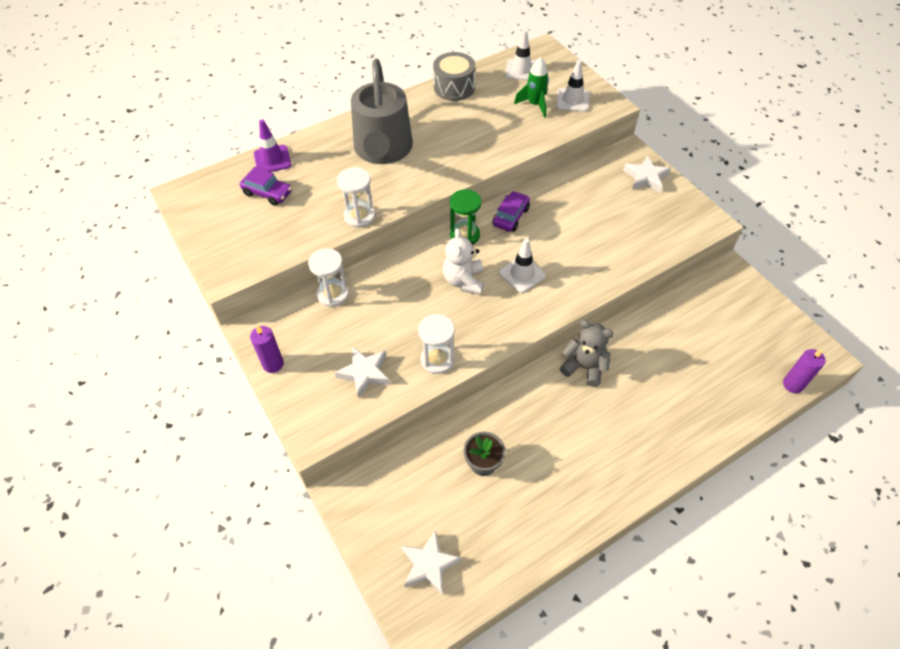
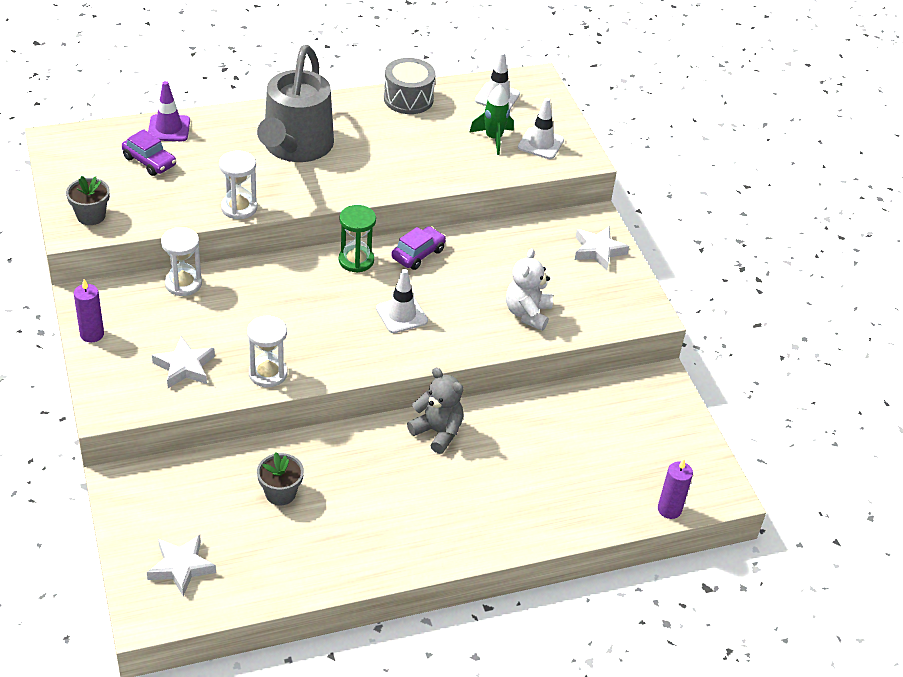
camera: 10 degrees right, 10 degrees down
white teddy bear [443,228,484,295] -> white teddy bear moved to [506,248,553,331]
none -> grey flower pot [66,176,110,225]

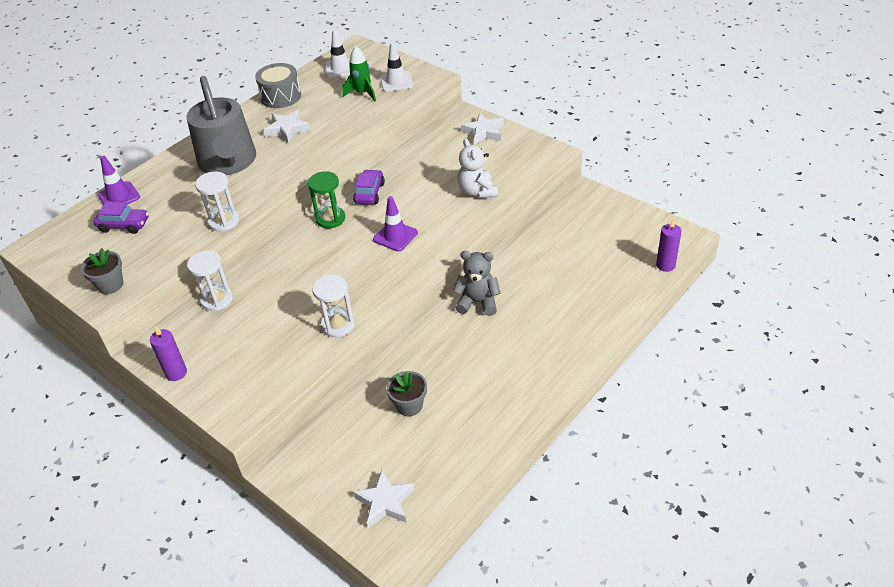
camera: 25 degrees left, 0 degrees up
white star [152,336,215,388] -> white star moved to [264,110,310,143]
white traffic cone [376,269,428,333] -> purple traffic cone [373,196,418,251]

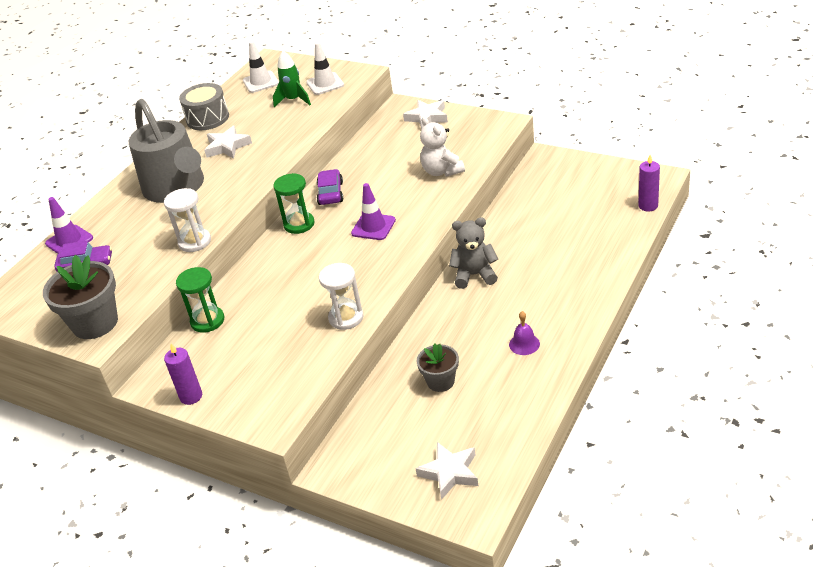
camera: 10 degrees left, 5 degrees down
grey flower pot [81,248,123,294] -> grey flower pot [43,255,118,339], size x1.67
white hourglass [187,250,233,311] -> green hourglass [176,267,224,333]
none -> purple bell [509,311,540,355]

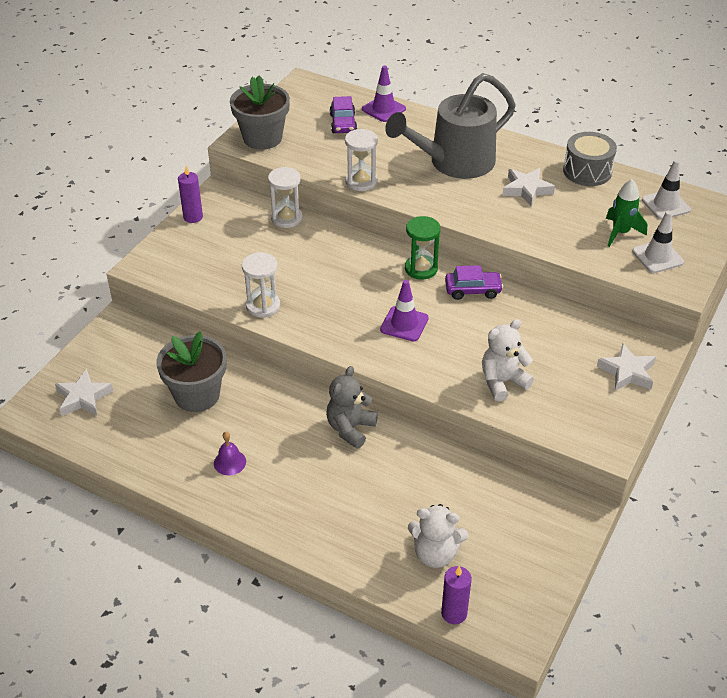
camera: 85 degrees right, 5 degrees up
green hourglass [176,267,224,333] -> white hourglass [268,167,302,228]
grey flower pot [417,344,459,392] -> grey flower pot [156,332,227,412], size x1.67
grey teddy bear [449,218,498,289] -> grey teddy bear turned 150 degrees counterclockwise [326,366,378,449]
none -> white teddy bear [408,504,468,568]

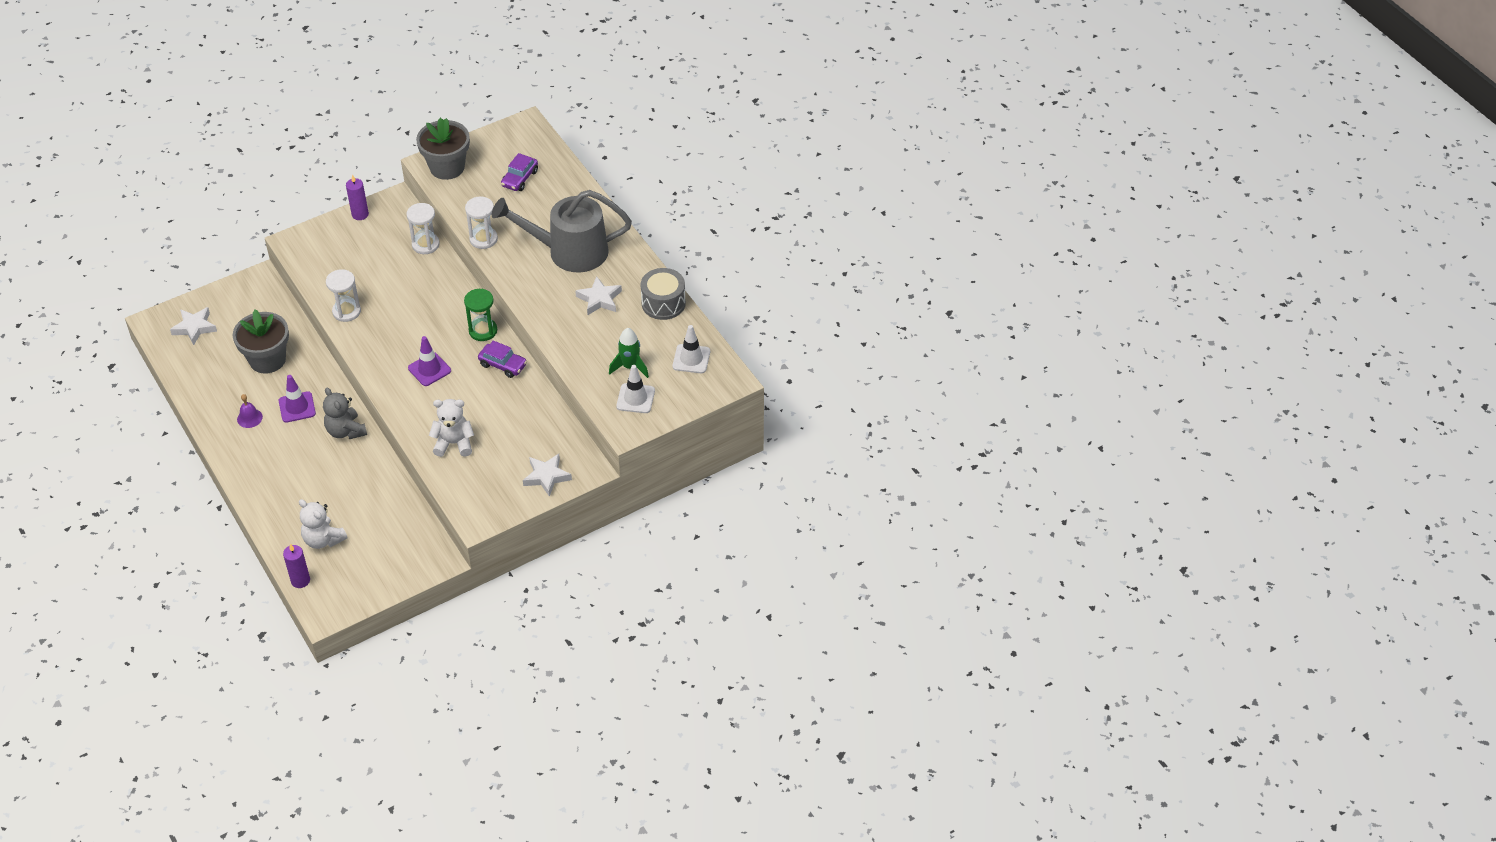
camera: 30 degrees right, 5 degrees up
grey teddy bear [326,366,378,449] -> grey teddy bear turned 90 degrees counterclockwise [323,387,367,439]
purple traffic cone [362,66,406,122] -> purple traffic cone moved to [279,375,316,422]

